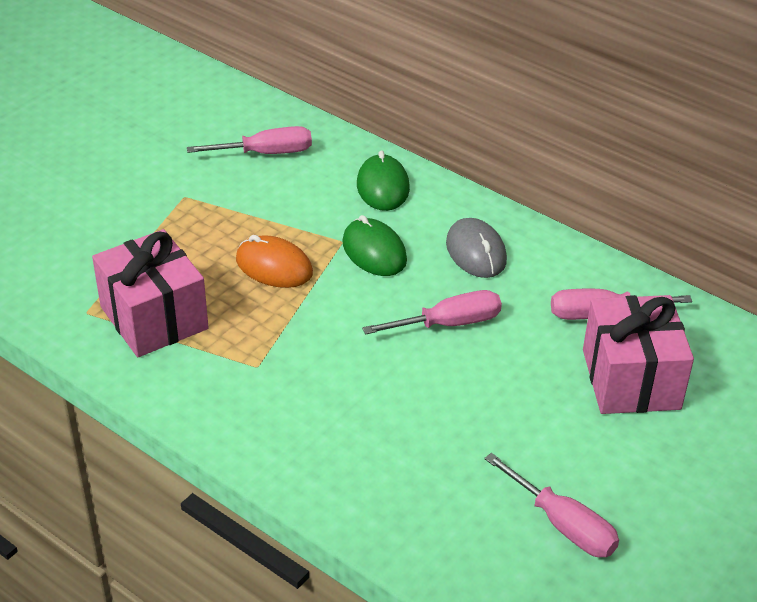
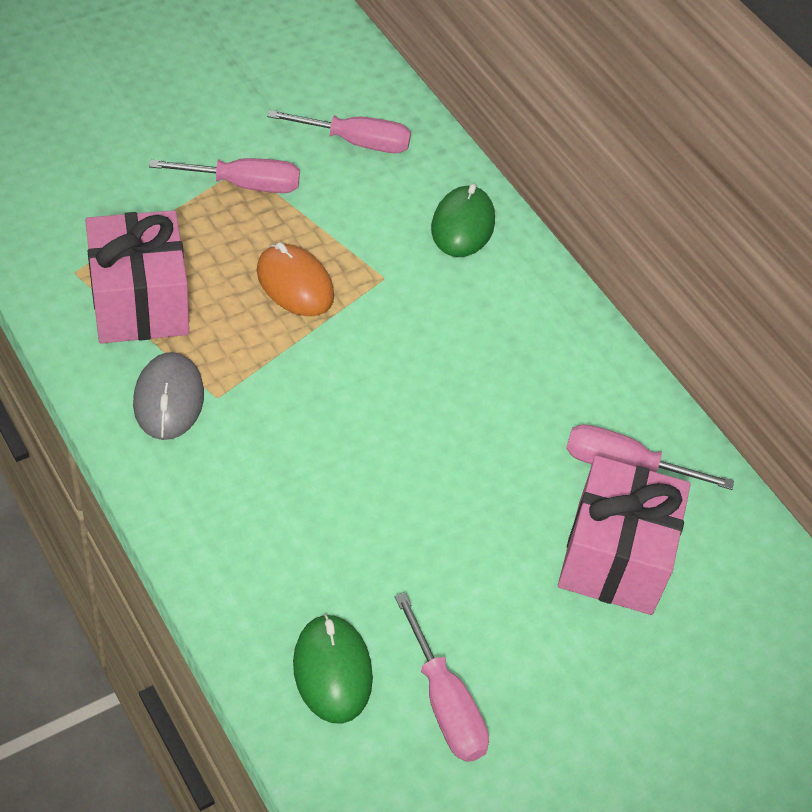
camera: 15 degrees right, 10 degrees up
green mouse [342,215,407,276] -> green mouse moved to [293,614,373,724]
pink screwdriver [362,290,502,335] -> pink screwdriver moved to [149,158,300,193]
grey mouse [446,218,507,278] -> grey mouse moved to [133,352,204,440]

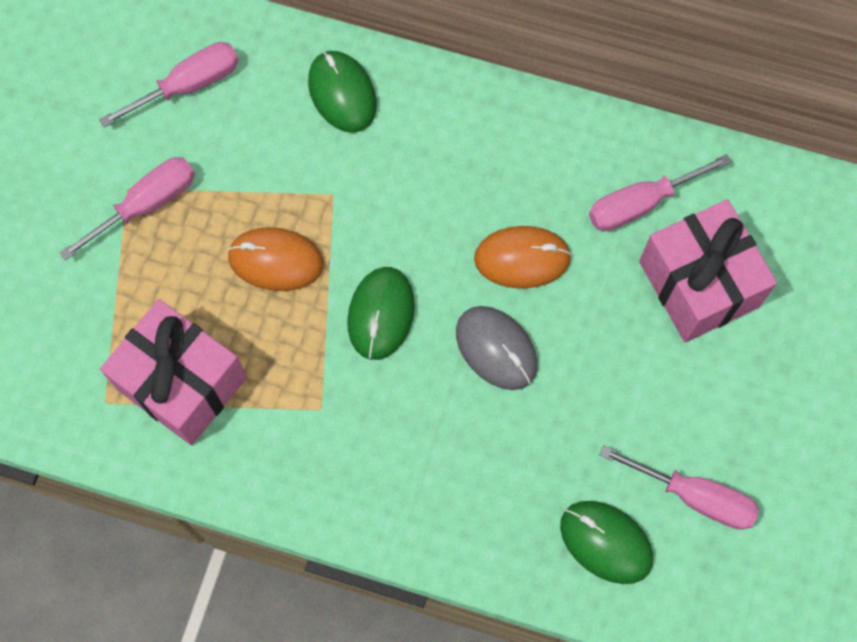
camera: 35 degrees left, 20 degrees up
grey mouse [133,352,204,440] -> grey mouse moved to [456,306,538,390]
none -> green mouse [347,267,415,360]
none -> orange mouse [474,226,572,289]

